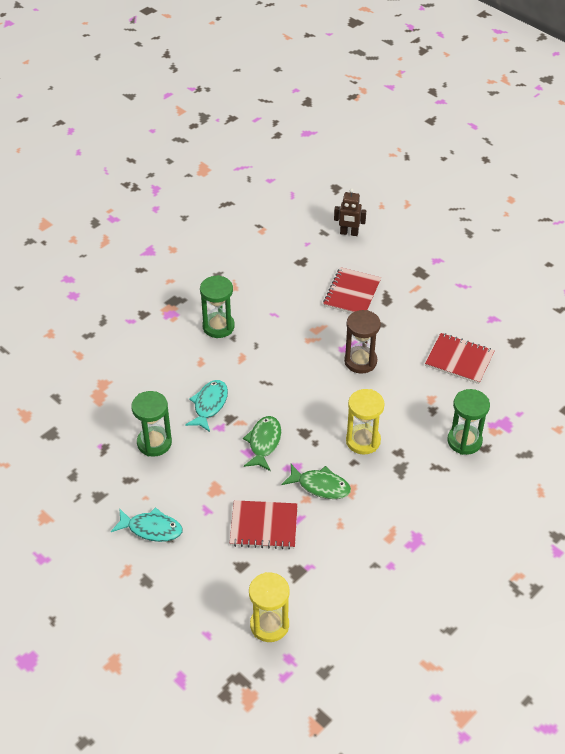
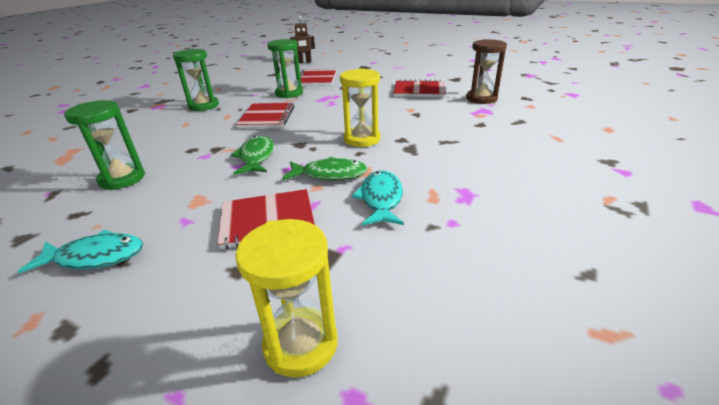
camera: 15 degrees left, 15 degrees down
turquoise fish [185,380,228,432] -> turquoise fish moved to [352,171,404,225]
brown hourglass [344,310,381,373] -> brown hourglass moved to [466,39,507,104]
green hourglass [447,389,490,455] -> green hourglass moved to [267,39,303,98]
none -> red notebook [236,103,294,128]

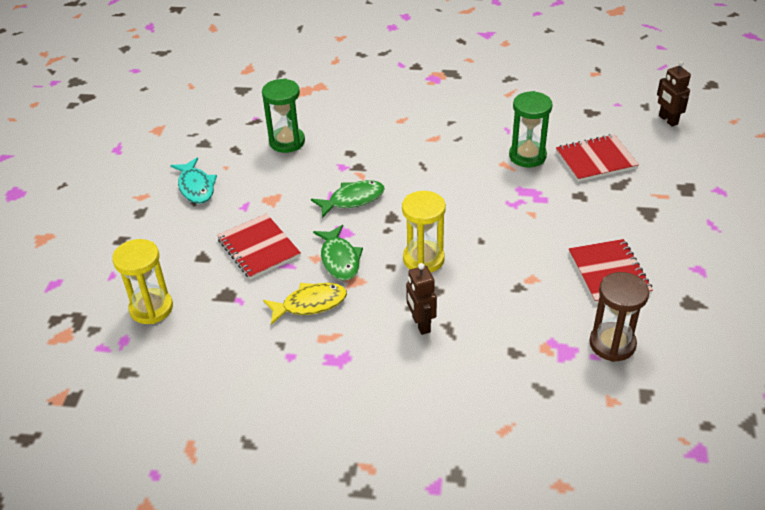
camera: 70 degrees right, 10 degrees up
green hourglass [173,49,219,111] -> none
red notebook [236,103,294,128] -> none
turquoise fish [352,171,404,225] -> yellow fish [263,283,347,325]
none -> brown robot [406,263,437,335]

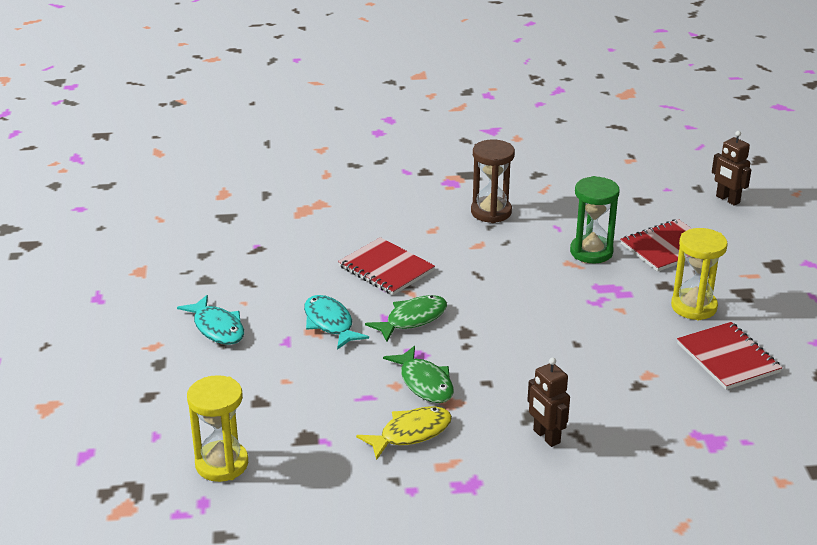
camera: 15 degrees left, 10 degrees down
red notebook [217,213,301,279] -> red notebook moved to [338,237,435,295]
green hourglass [262,78,305,153] -> none
yellow hourglass [402,191,446,273] -> yellow hourglass moved to [671,228,728,320]
brown hourglass [589,272,649,362] -> brown hourglass moved to [471,139,515,223]
none -> turquoise fish [304,295,369,350]

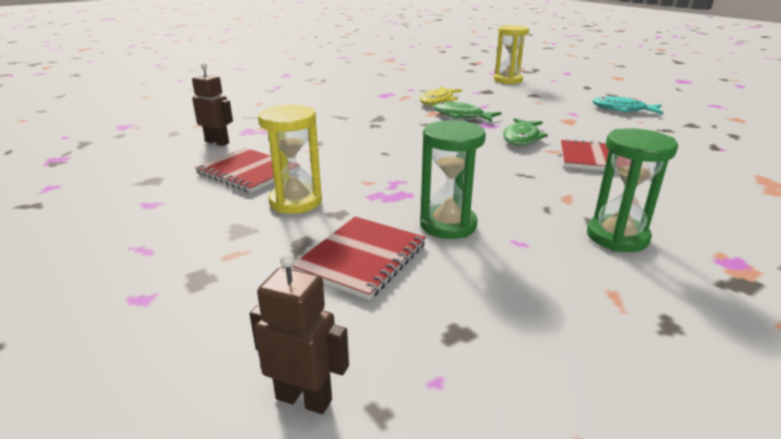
camera: 150 degrees right, 5 degrees down
turquoise fish [304,295,369,350] -> none
brown hourglass [471,139,515,223] -> green hourglass [587,128,678,252]
brown robot [527,358,570,447] -> brown robot moved to [192,63,233,146]

